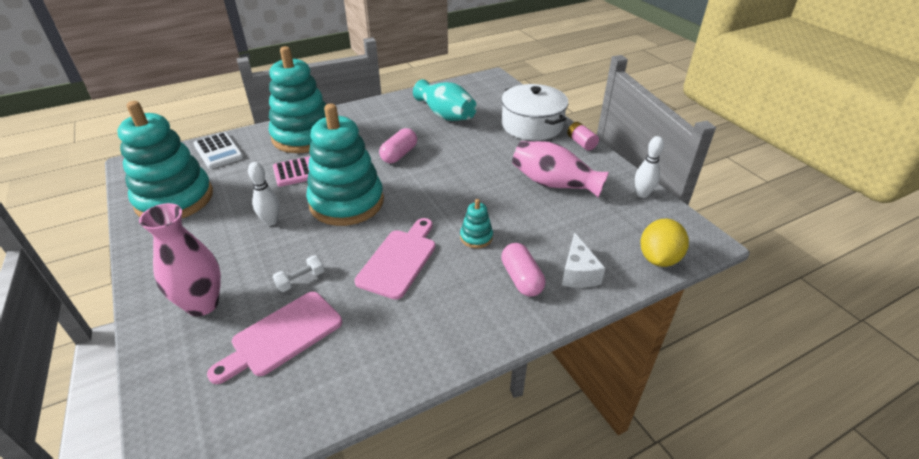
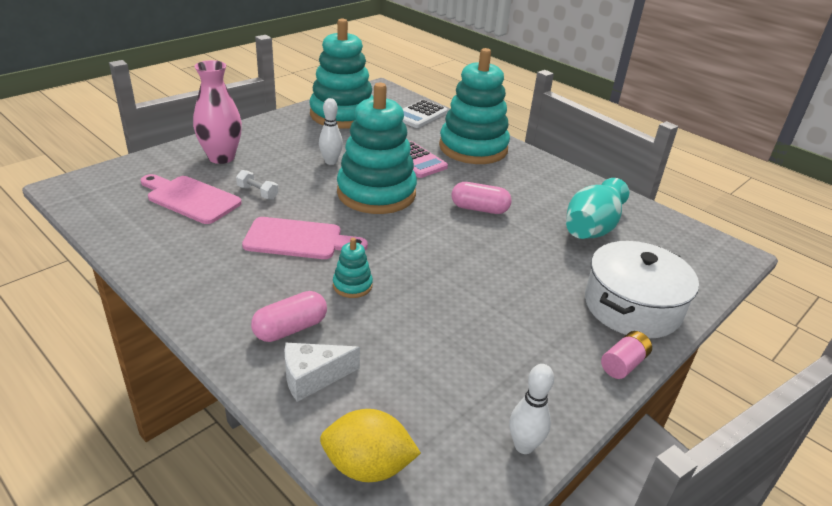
camera: 70 degrees right, 5 degrees down
pink vase [512,141,609,198] -> none

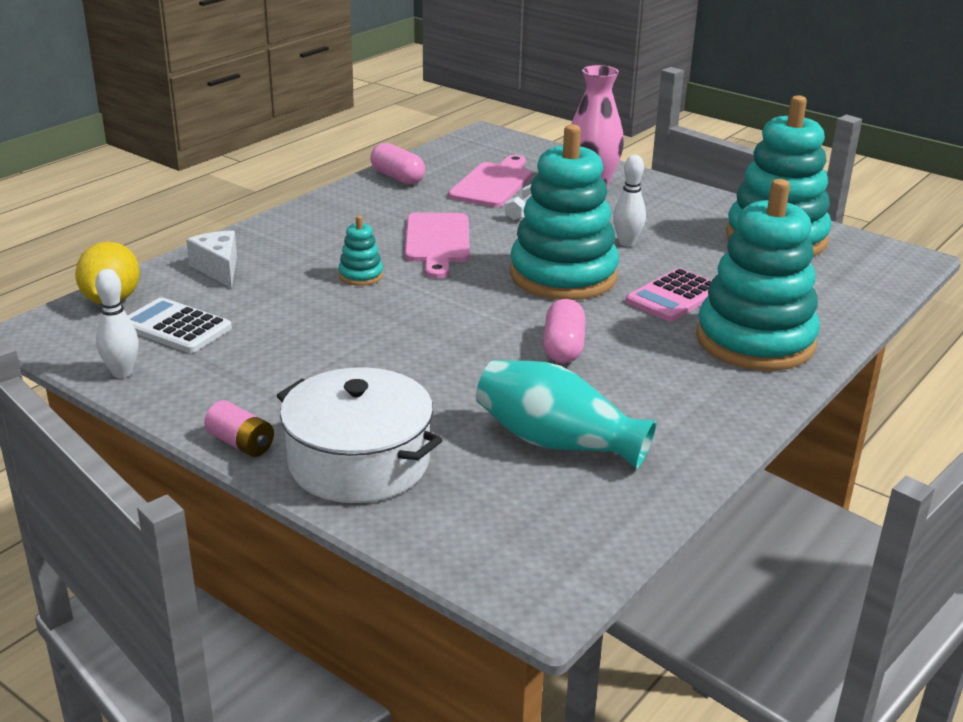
camera: 85 degrees right, 5 degrees down
pink capsule [251,291,327,342] -> pink capsule moved to [370,143,425,185]
white calculator [402,100,448,128] -> white calculator moved to [128,297,232,353]

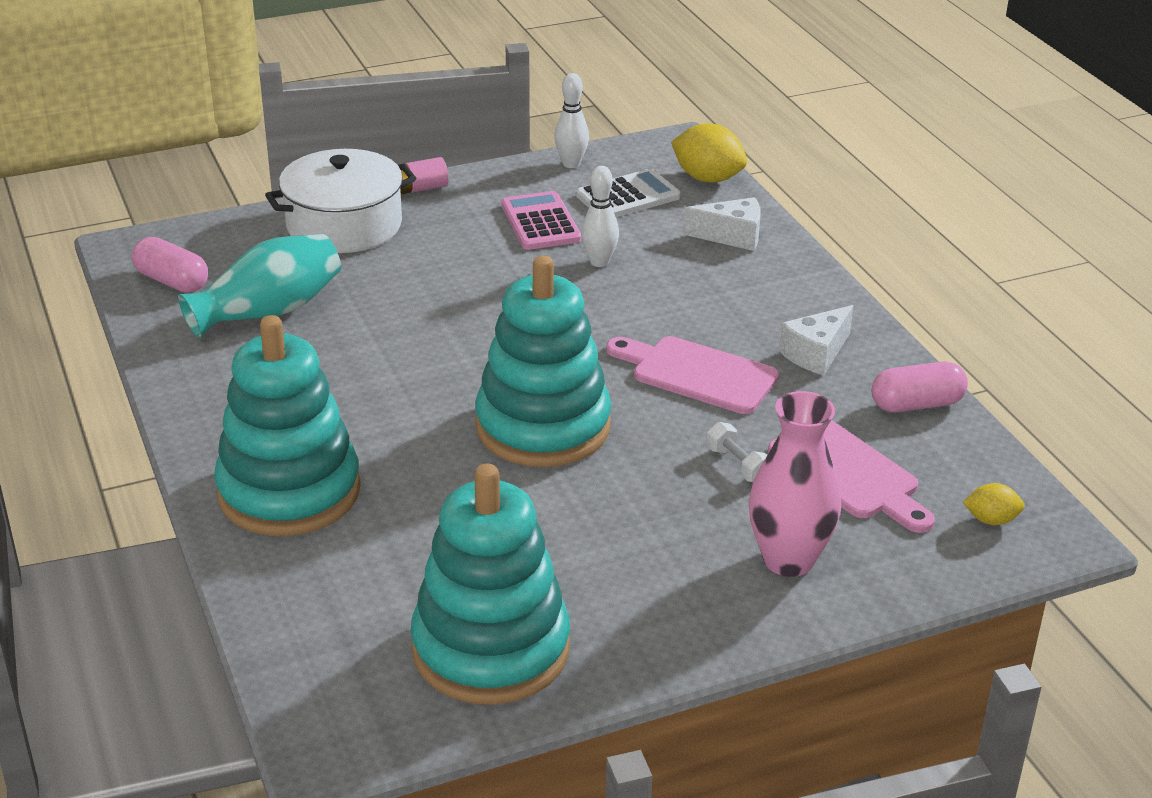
camera: 120 degrees right, 5 degrees up
turquoise stacking toy [338,216,383,286] -> none
pink capsule [543,299,585,363] -> pink capsule moved to [132,237,208,293]
white bowling pin [613,155,646,246] -> white bowling pin moved to [581,166,619,267]
pink calculator [626,268,712,322] -> pink calculator moved to [501,191,581,250]
none -> white cheese [779,305,854,375]
none -> yellow lemon [963,483,1025,525]

